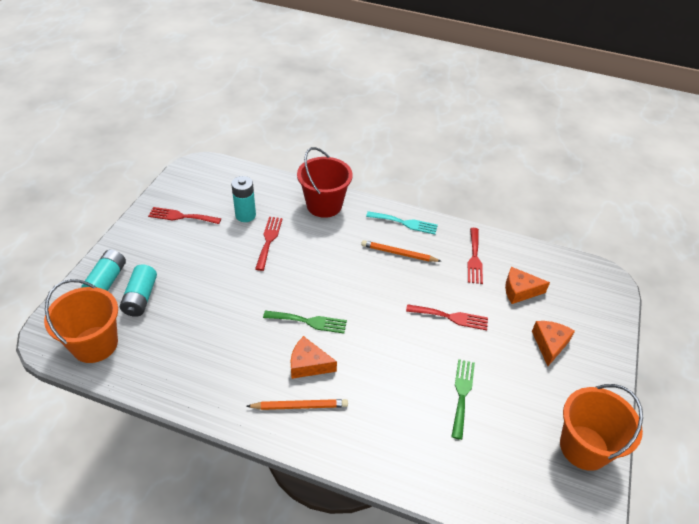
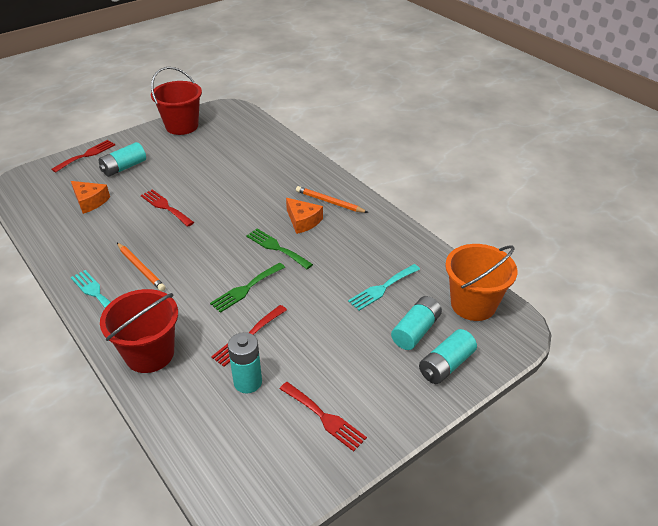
camera: 145 degrees left, 5 degrees down
green fork [451,359,475,440] -> green fork moved to [210,262,285,313]
red fork [468,228,483,284] -> red fork moved to [51,140,115,173]
orange cheese [532,321,575,366] -> turquoise battery [98,142,146,177]
orange bucket [560,384,643,471] -> red bucket [151,67,202,135]
none -> turquoise fork [348,264,420,311]

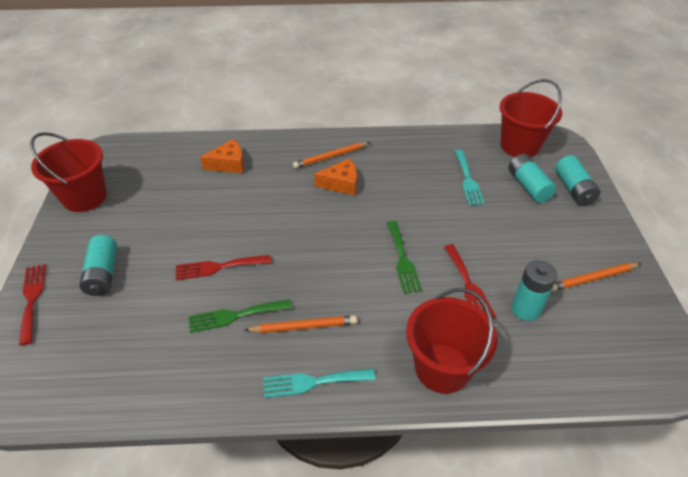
camera: 55 degrees left, 5 degrees up
orange cheese [71,181,110,214] -> orange cheese moved to [200,139,244,173]
green fork [246,229,313,269] -> green fork moved to [189,299,291,333]
red fork [280,382,367,452] -> orange pencil [551,263,641,291]
orange bucket [445,244,517,321] -> red bucket [500,79,562,158]

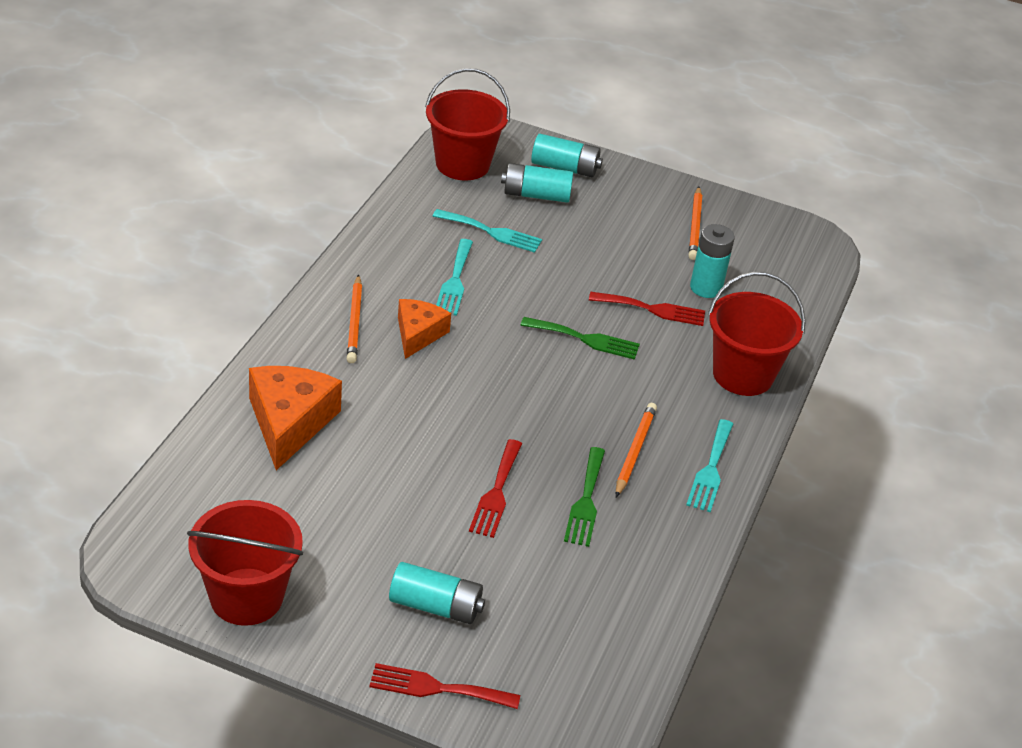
camera: 70 degrees left, 5 degrees down
orange cheese [200,139,244,173] -> orange cheese [249,366,342,470], size x1.58
none -> turquoise fork [436,239,473,316]

